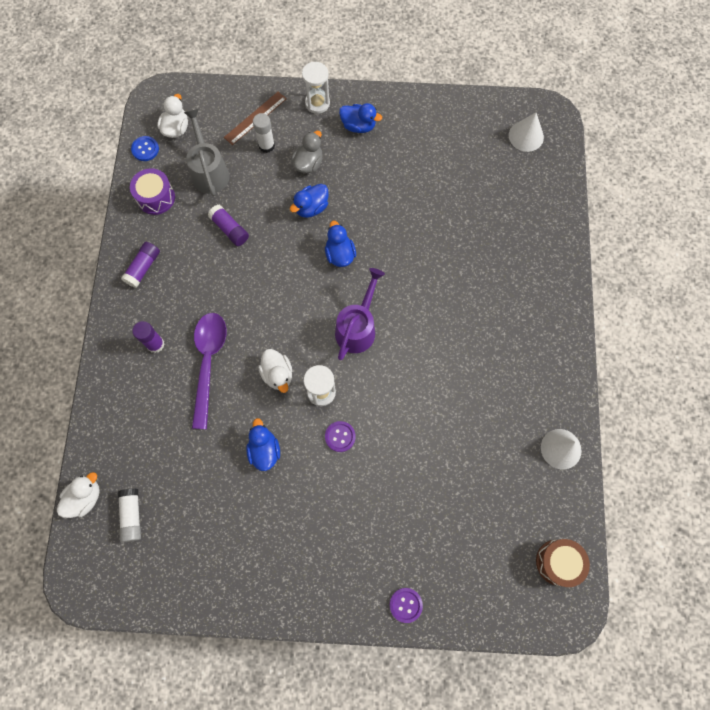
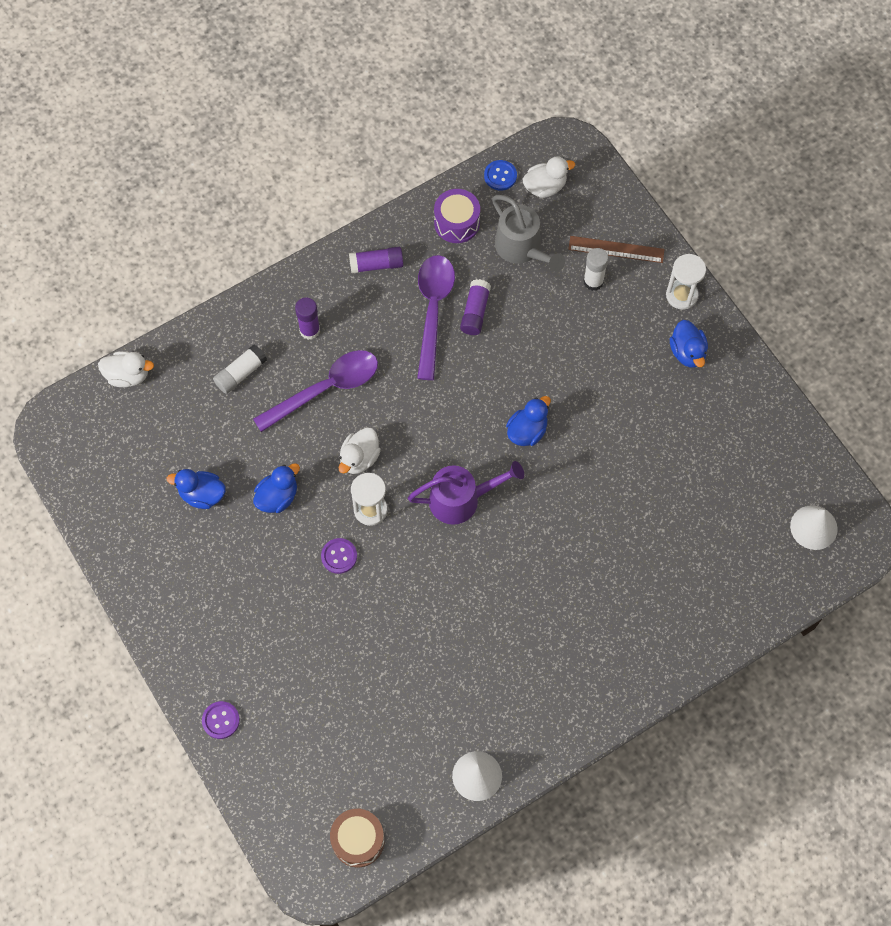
camera: 55 degrees right, 5 degrees down
white glue stick [118,489,141,542] -> white glue stick moved to [213,345,267,394]
grey watering can [184,109,230,196] -> grey watering can turned 105 degrees clockwise [492,195,565,272]
blue duck [290,184,329,218] -> blue duck moved to [167,469,226,509]
grey duck [291,131,323,173] -> none
none -> purple spoon [417,255,455,380]

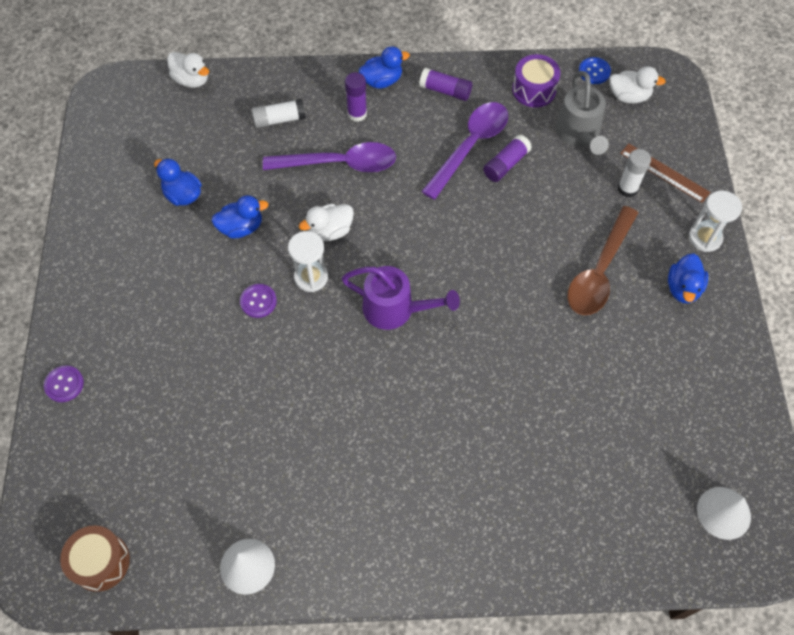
camera: 30 degrees right, 5 degrees down
blue duck [506,396,551,446] -> blue duck moved to [359,46,410,89]
none -> brown spoon [567,206,638,315]

